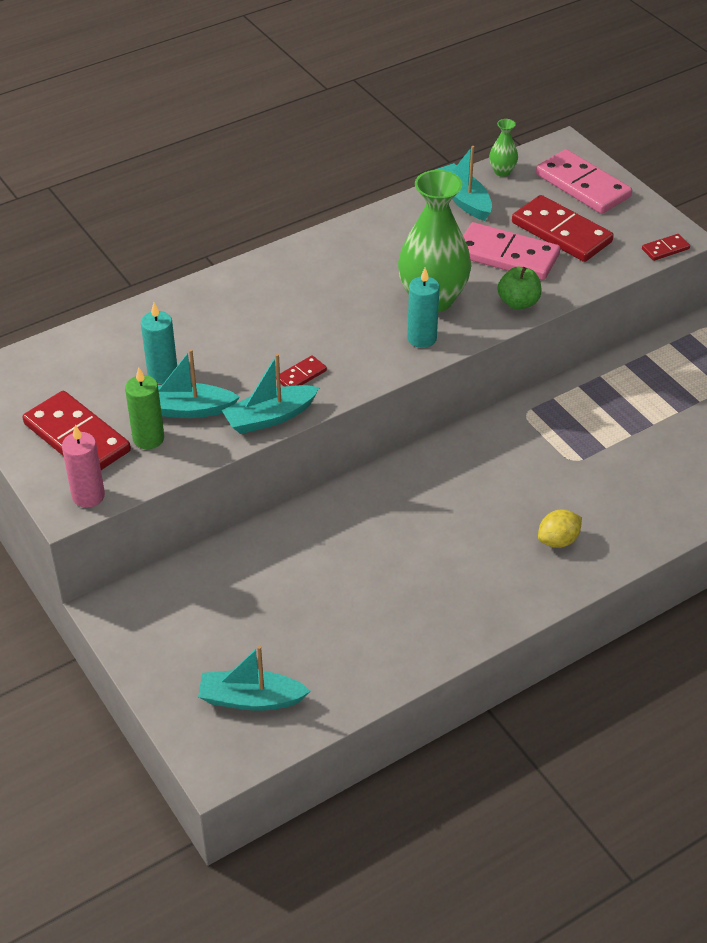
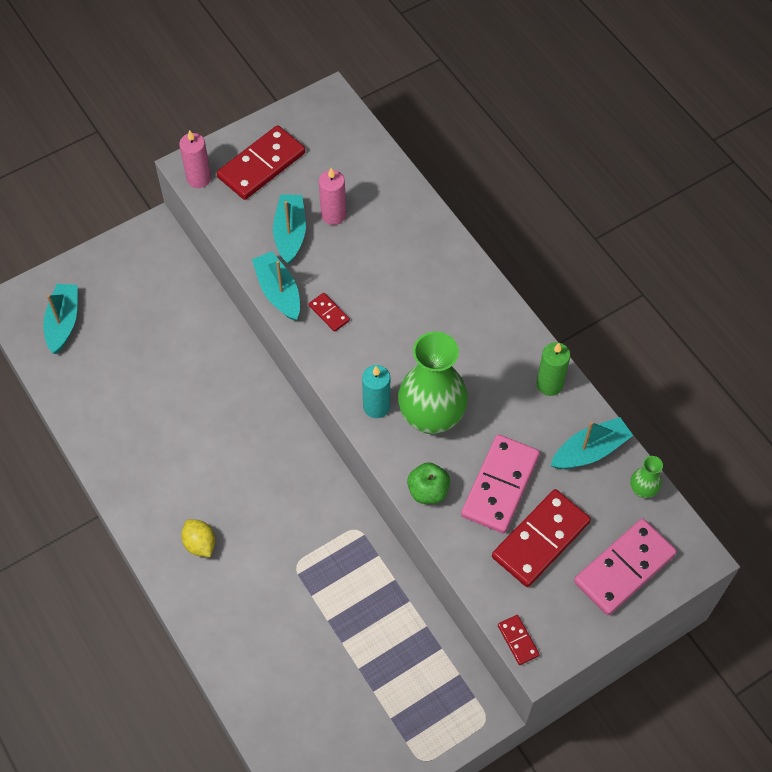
camera: 90 degrees right, 15 degrees up
green candle [125,367,164,449] -> green candle moved to [536,342,570,396]
turquoise candle [141,303,177,383] -> pink candle [319,168,346,225]

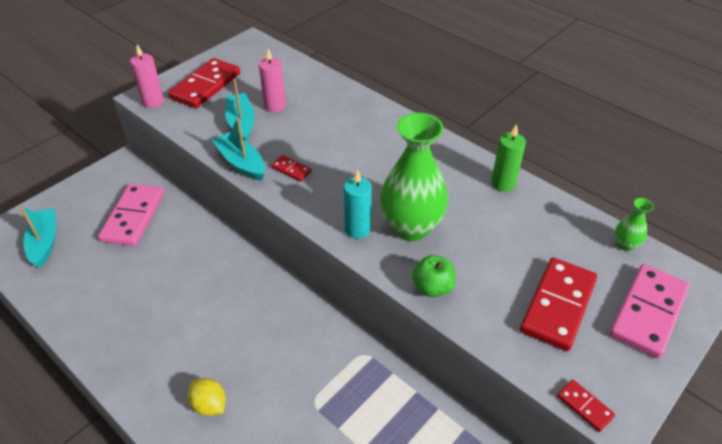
camera: 15 degrees left, 15 degrees down
pink domino [461,434,540,534] -> pink domino moved to [98,184,164,246]
turquoise boat [550,417,633,469] -> none

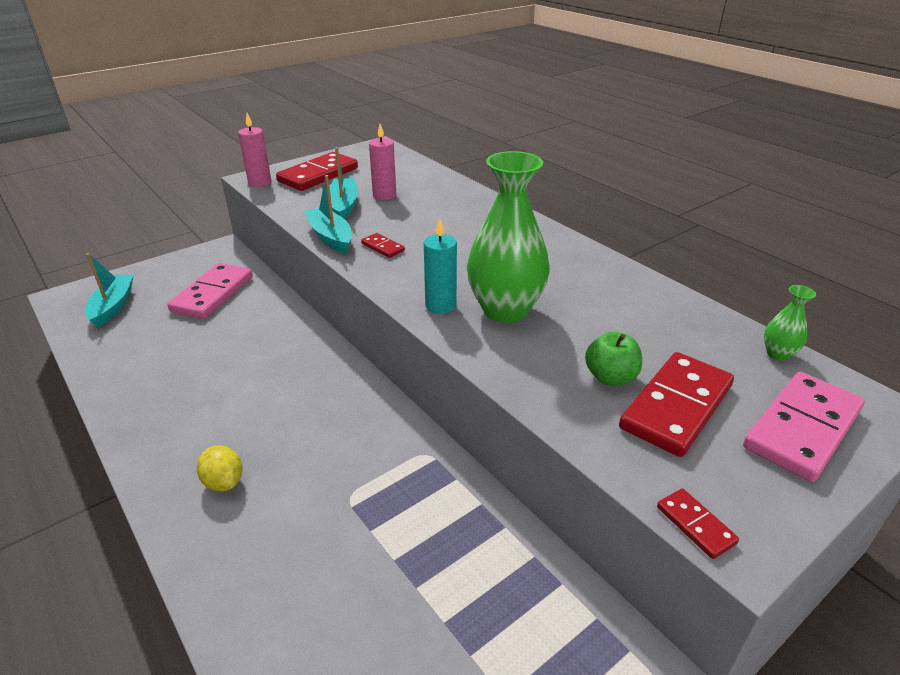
camera: 10 degrees right, 10 degrees down
green apple [412,255,456,297] -> green apple moved to [585,331,642,386]
green candle [491,124,526,192] -> none

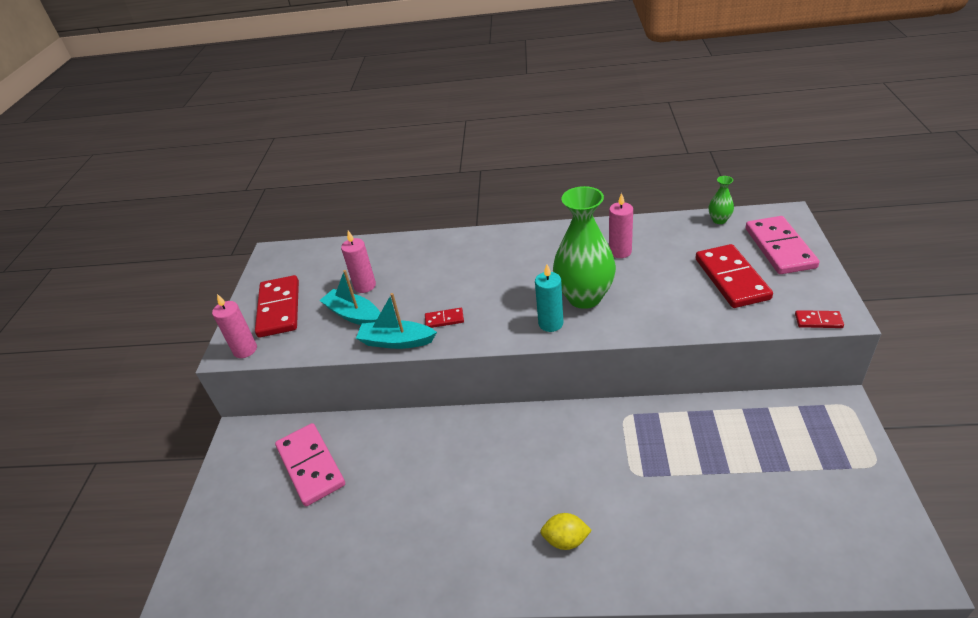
camera: 45 degrees left, 5 degrees up
turquoise boat [85,253,134,328] -> none
green apple [585,331,642,386] -> none
none -> pink candle [609,193,633,258]

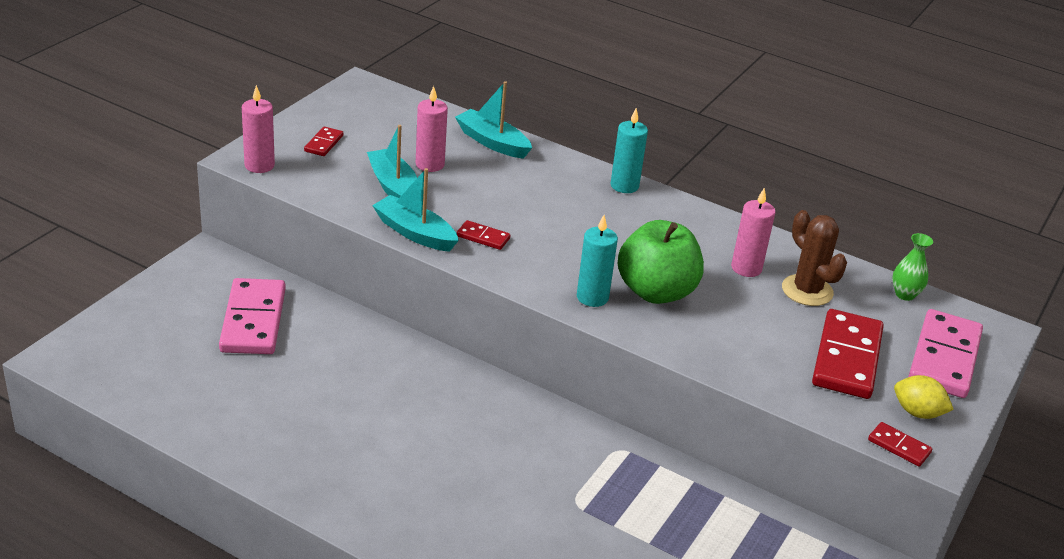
camera: 20 degrees right, 5 degrees down
red domino [255,275,299,338] -> red domino [304,127,343,156], size x0.46
yellow lemon [540,513,592,550] -> yellow lemon moved to [894,375,954,419]
green vase [553,186,616,309] -> green apple [618,220,704,304]
none -> turquoise boat [455,81,532,159]
none -> turquoise candle [610,108,648,193]
none -> brown cactus [782,210,847,306]

